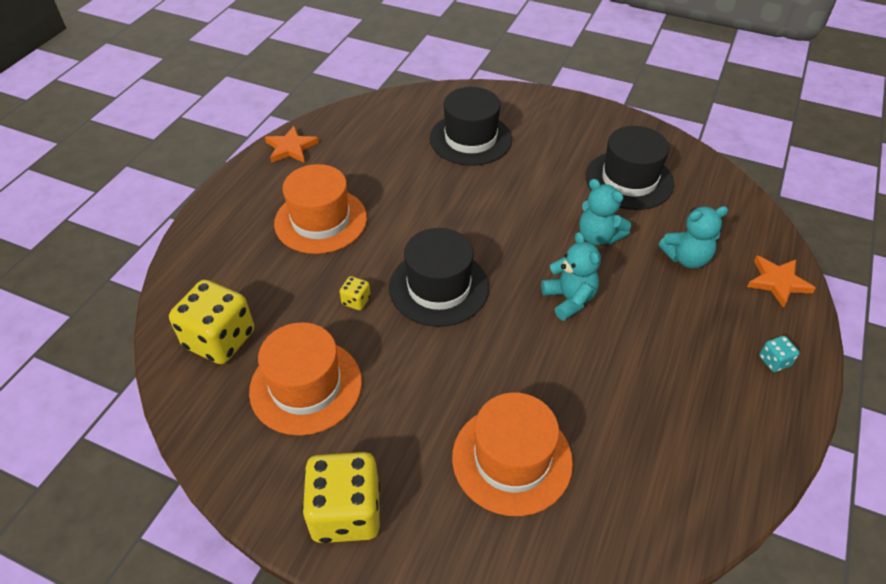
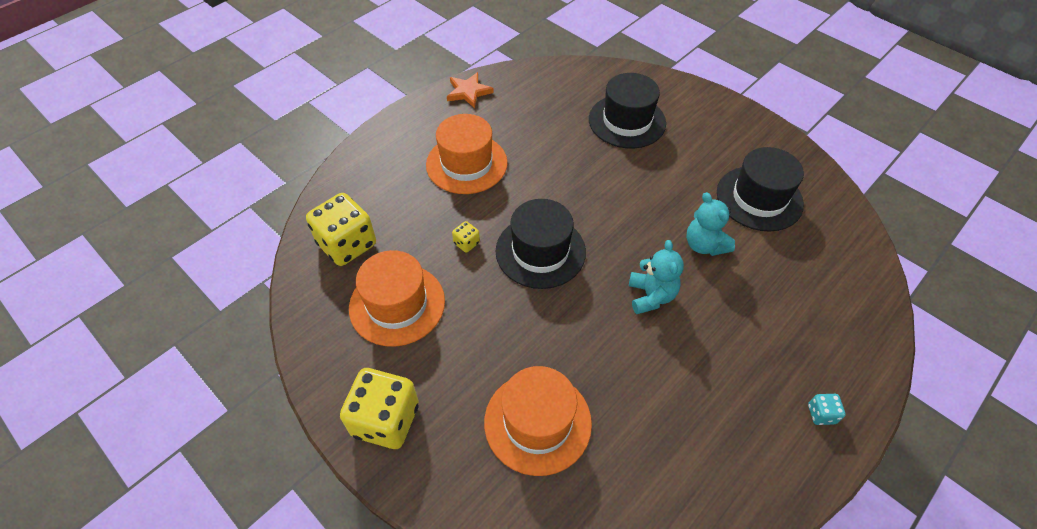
camera: 20 degrees right, 5 degrees up
turquoise teddy bear [659,206,728,268] -> none
orange star [747,256,816,308] -> none

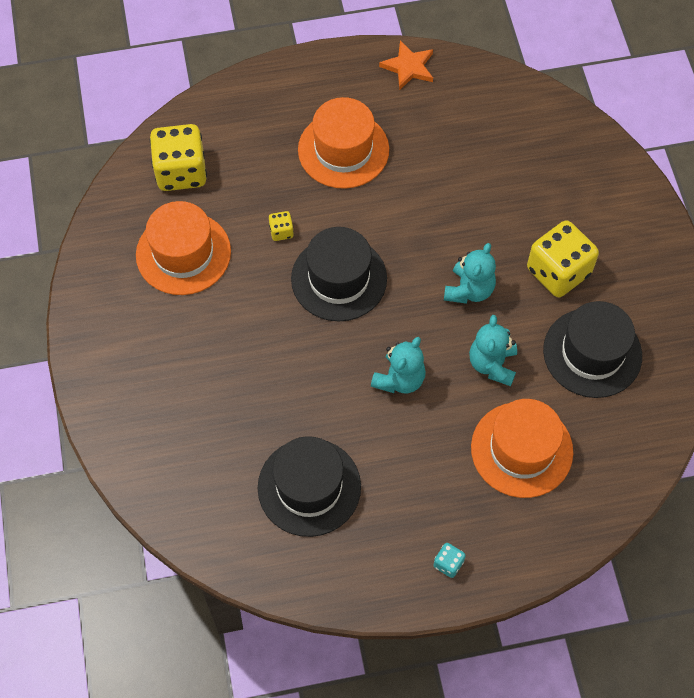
camera: 35 degrees right, 10 degrees up
yellow dice [340,368,419,449] -> yellow dice moved to [527,220,599,297]
orange hat [484,366,592,476] -> orange hat moved to [471,399,573,498]
black hat [589,73,666,149] -> black hat moved to [258,436,361,537]
none -> turquoise teddy bear [444,243,496,304]

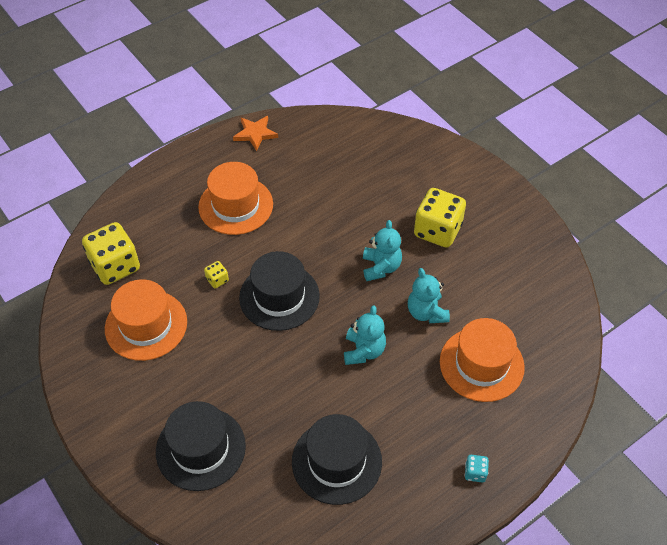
camera: 25 degrees left, 10 degrees down
black hat [543,301,642,398] -> black hat moved to [156,401,246,491]

